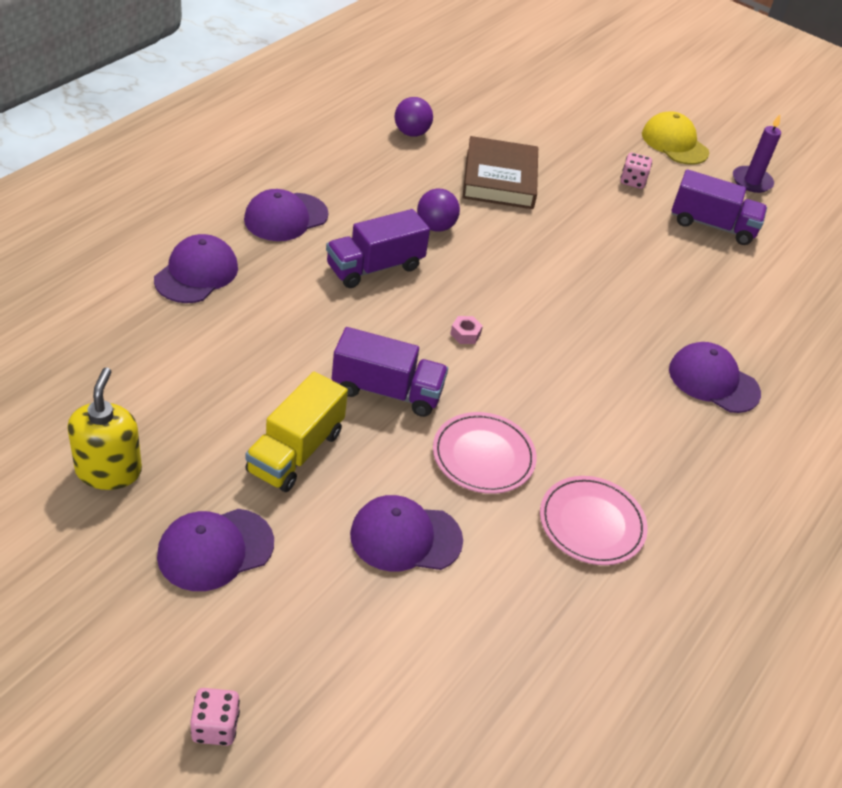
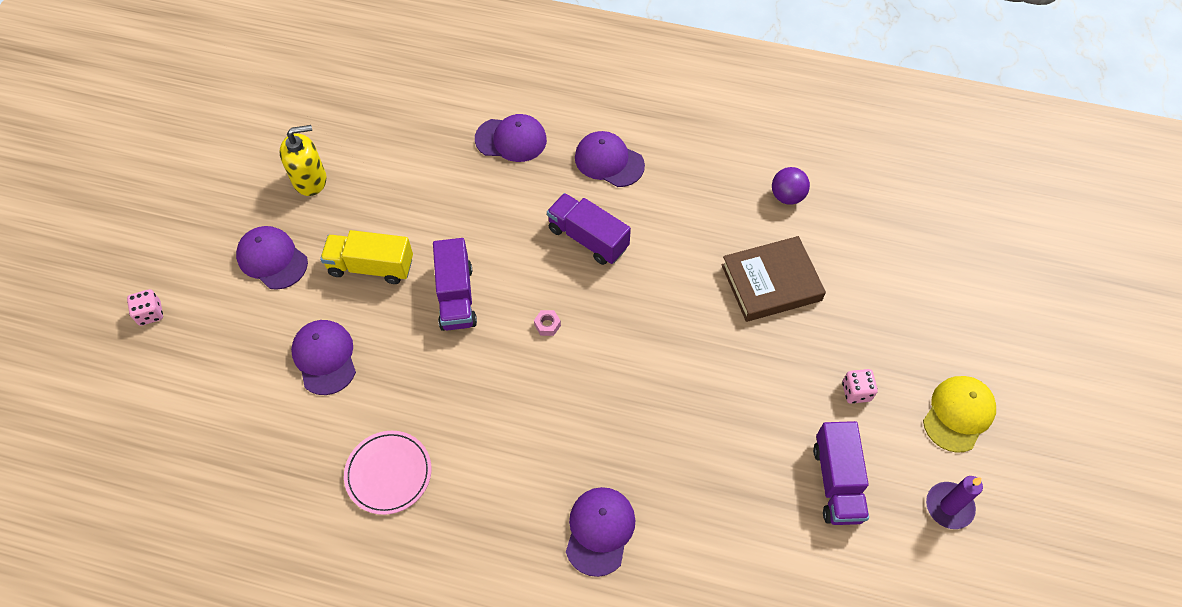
camera: 75 degrees right, 15 degrees up
purple ball [417,188,460,232] -> none
pink plate [433,412,537,494] -> none

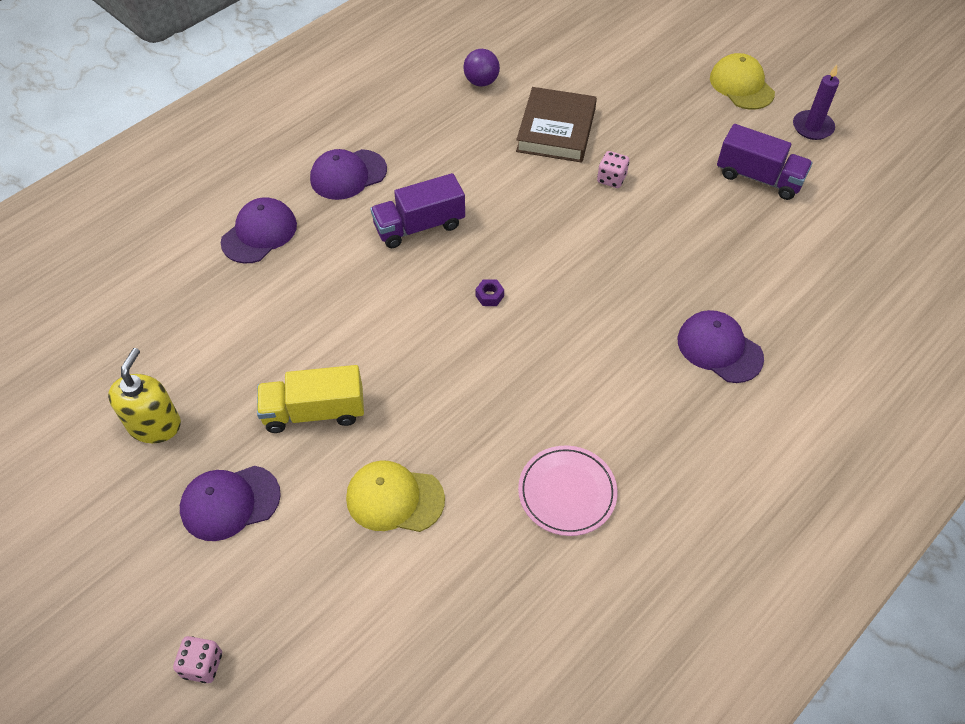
camera: 60 degrees left, 5 degrees down
purple cap [291,320,356,395] -> yellow cap [346,460,445,532]
yellow truck [320,230,413,284] -> yellow truck turned 45 degrees clockwise [257,365,364,433]
purple truck [433,238,477,331] -> none
pink nut [534,310,561,336] -> purple nut [475,279,504,306]
pink dice [842,369,878,404] -> pink dice moved to [597,151,629,188]

